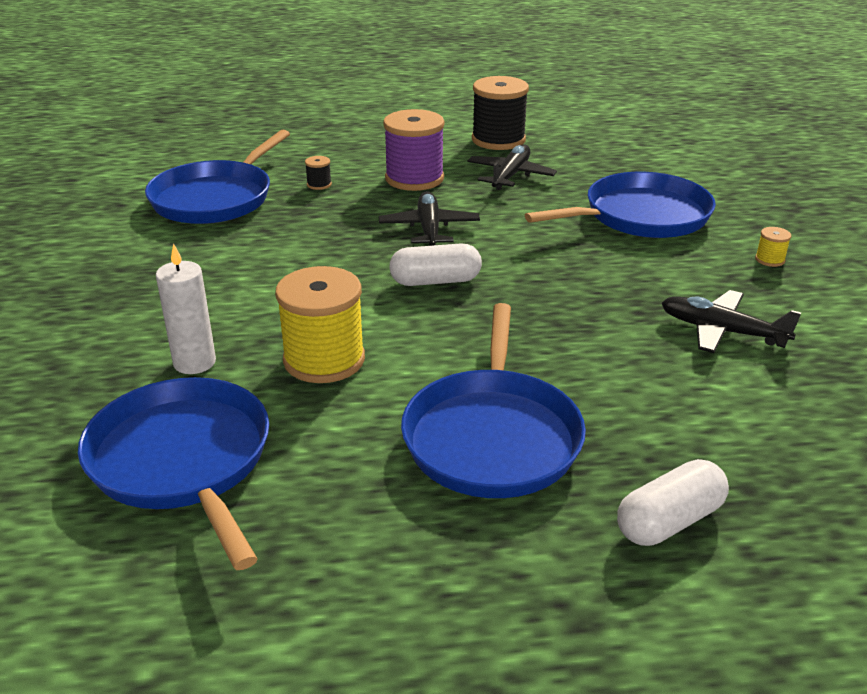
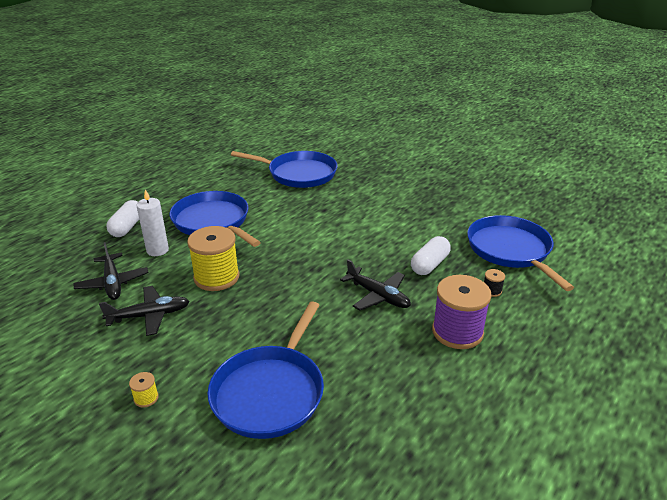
camera: 135 degrees right, 0 degrees up
white candle [156,243,216,374] -> white candle moved to [136,189,169,256]
yellow spool [275,266,365,383] -> yellow spool moved to [187,226,240,291]
white capsule [390,244,482,286] -> white capsule moved to [411,236,451,275]
black plane [468,144,557,190] -> black plane moved to [73,242,149,300]
black spool [472,76,529,150] -> none

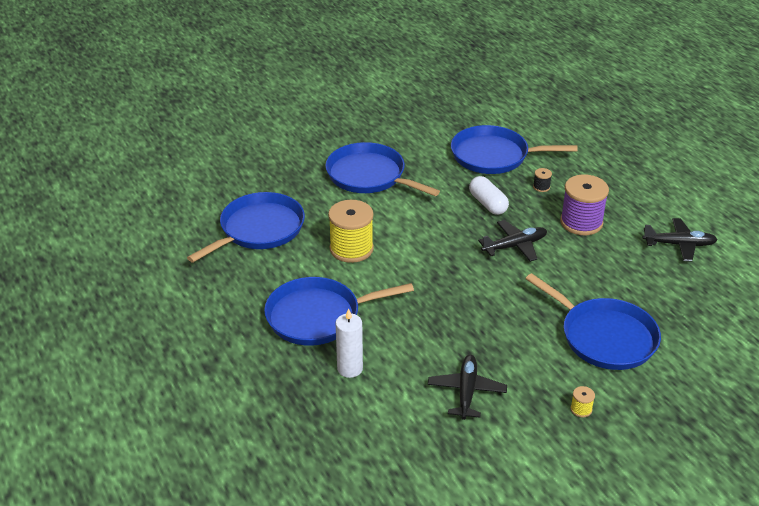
camera: 65 degrees left, 5 degrees up
black plane [73,242,149,300] -> black plane moved to [642,218,718,262]
white capsule [107,200,139,237] -> none
yellow spool [187,226,240,291] -> yellow spool moved to [328,200,374,263]
none -> blue pan [325,142,440,196]

